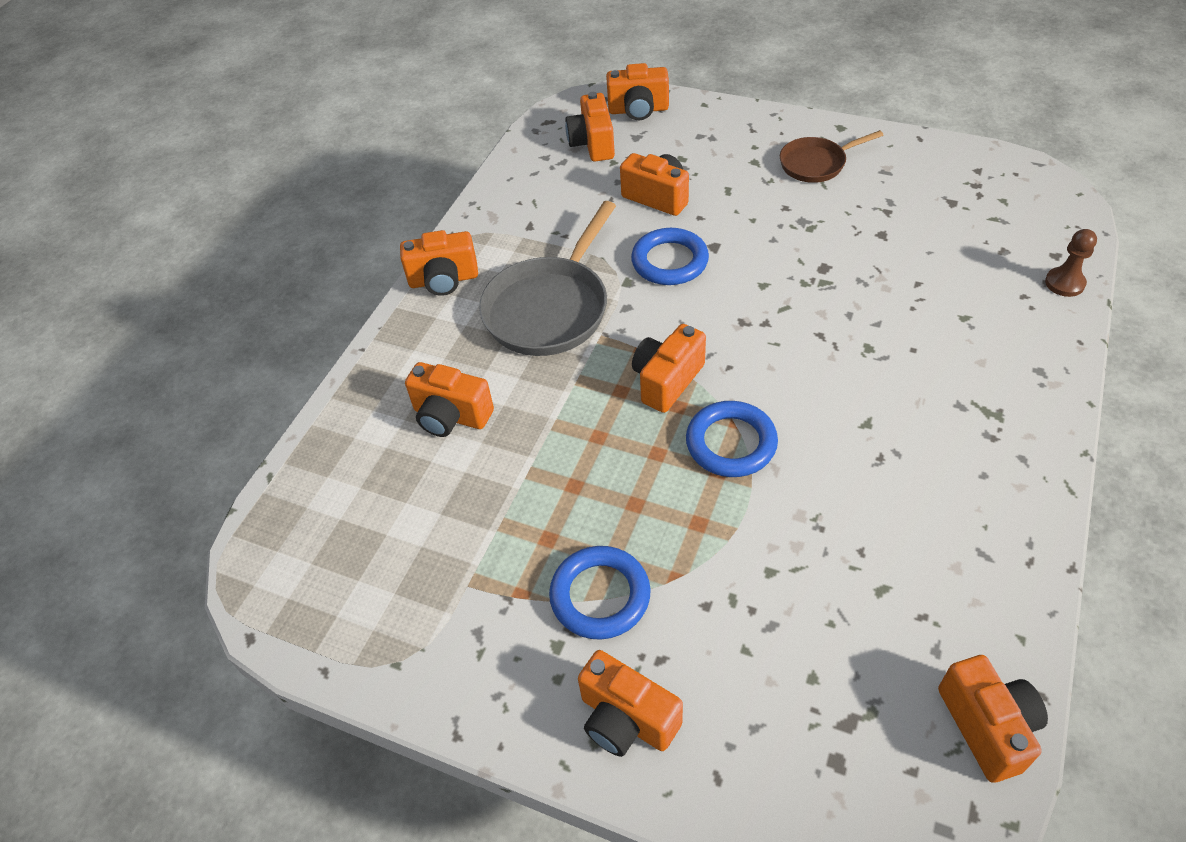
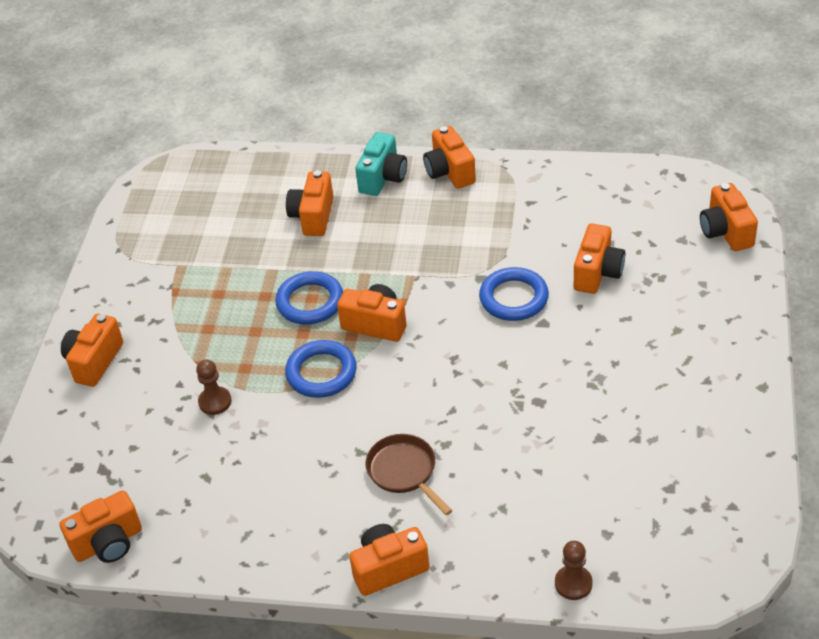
camera: 75 degrees right, 5 degrees down
grey pan [479,201,616,356] -> none
blue ring [549,546,651,640] -> blue ring moved to [275,271,343,324]
orange camera [565,92,615,162] -> orange camera moved to [349,524,430,596]
brown pan [780,130,883,183] -> brown pan moved to [366,434,453,515]
none -> brown pawn [196,360,232,415]
none -> turquoise camera [355,132,407,196]

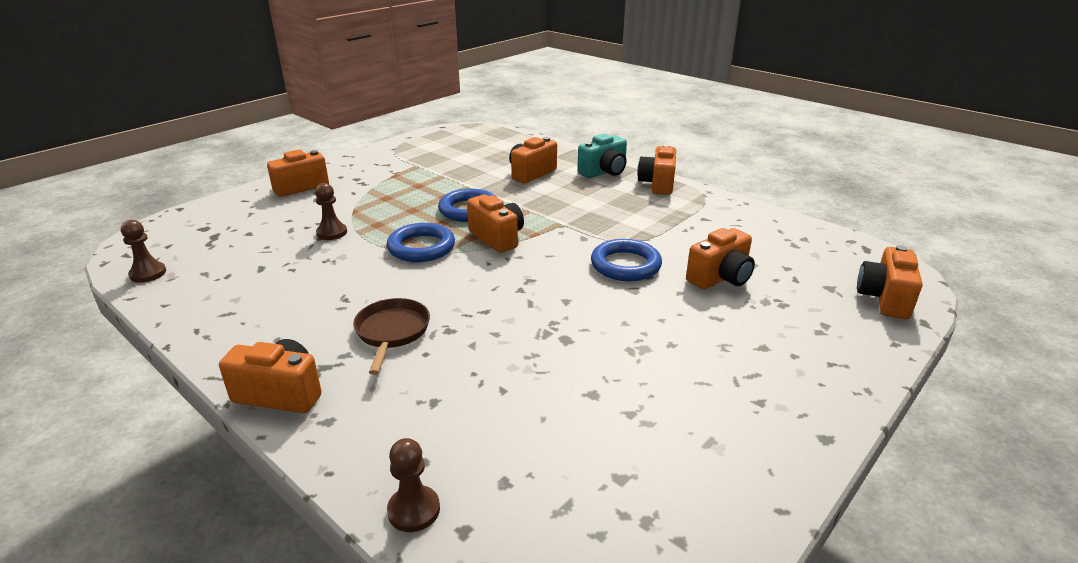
camera: 30 degrees right, 15 degrees down
orange camera [59,490,142,563] -> brown pawn [121,220,166,283]

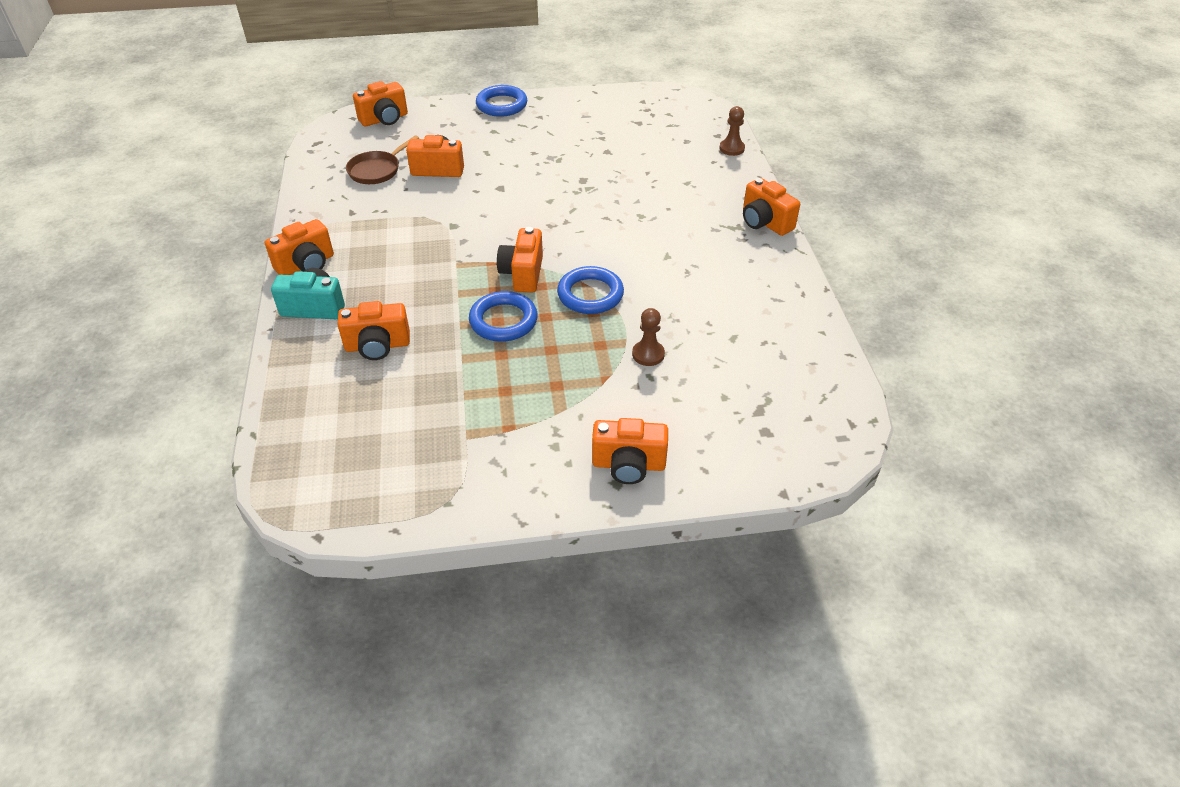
camera: 140 degrees left, 15 degrees up
brown pawn [121,220,166,283] -> none
brown pan [353,298,430,375] -> brown pan moved to [346,135,419,184]
blue ring [591,239,662,281] -> blue ring moved to [476,85,527,117]

